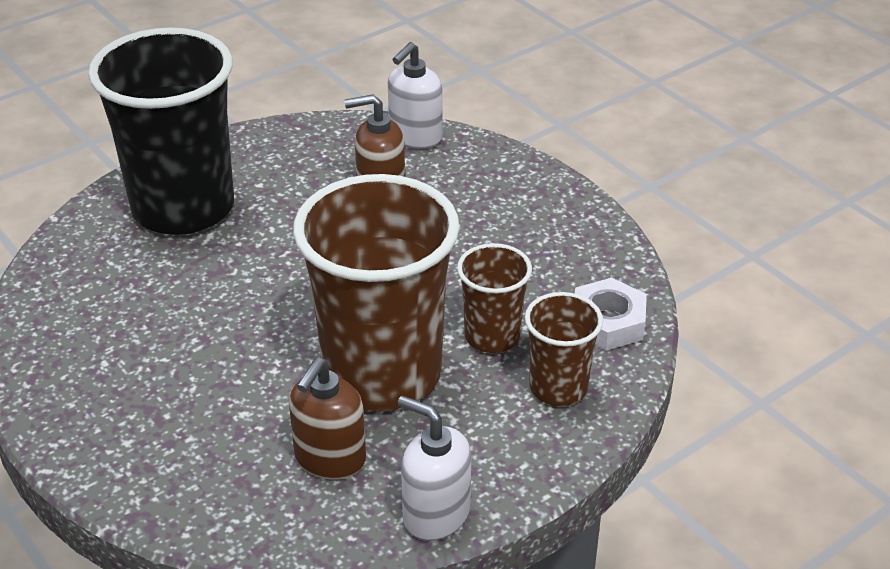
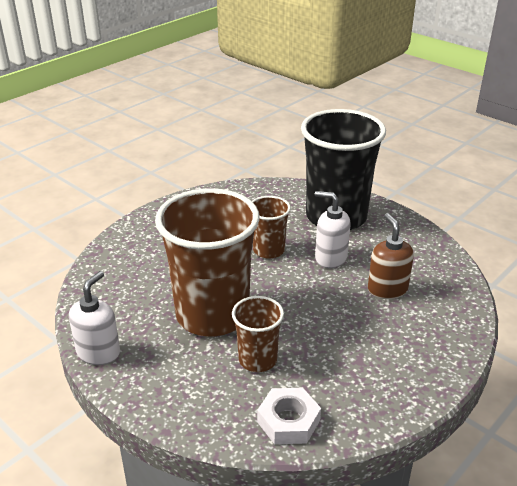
camera: 80 degrees right, 5 degrees down
brown soap dispenser [289,357,366,480] -> none
white soap dispenser [388,42,443,149] -> white soap dispenser moved to [315,191,351,268]
brown cup [525,292,603,406] -> brown cup moved to [252,196,291,259]

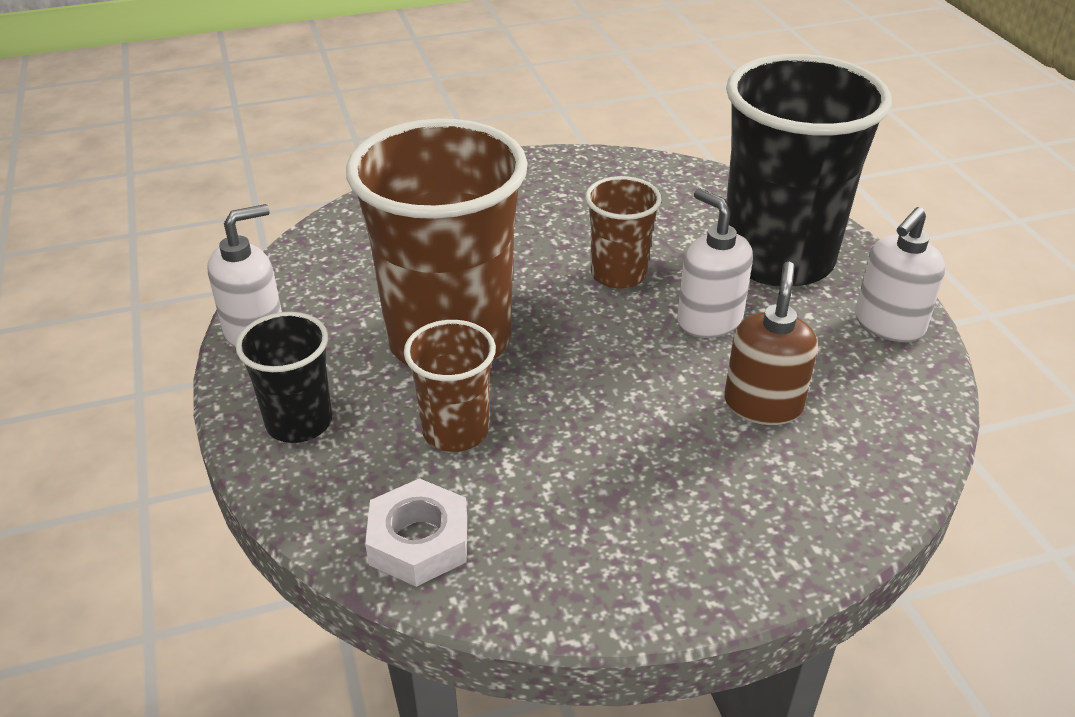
camera: 30 degrees right, 5 degrees up
none -> black cup [236,312,332,443]
none -> white soap dispenser [855,207,945,342]

